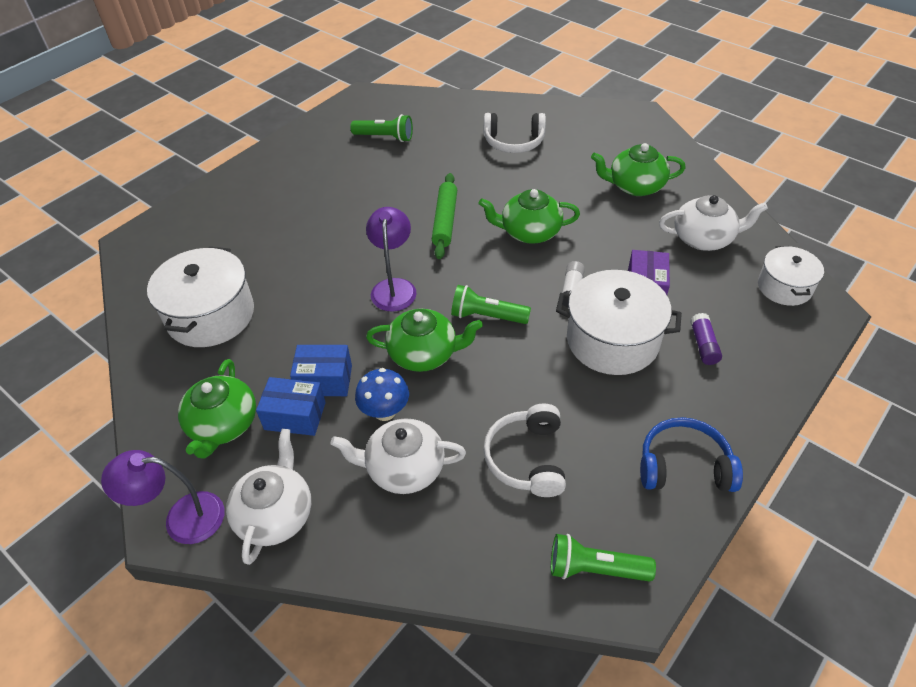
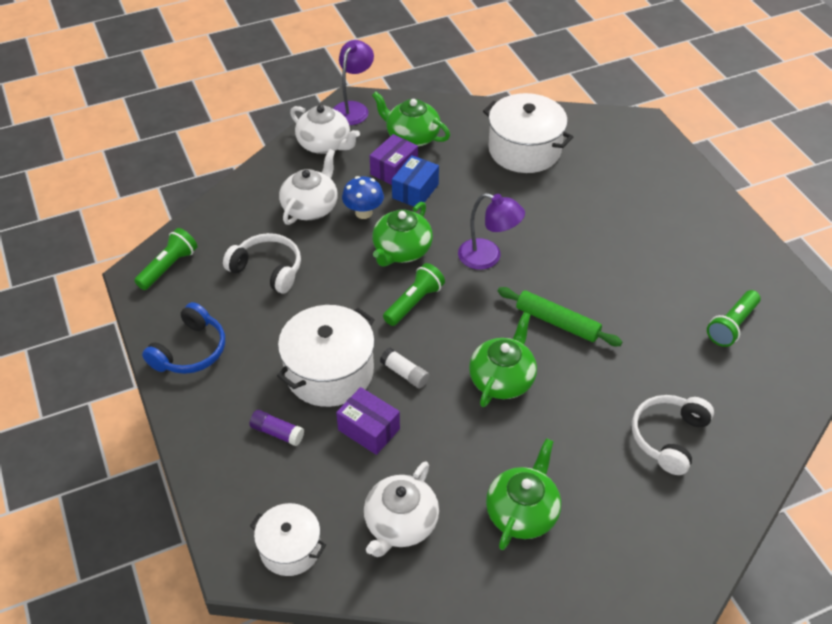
camera: 115 degrees right, 0 degrees up
blue box [256,377,326,436] -> purple box [370,134,418,185]

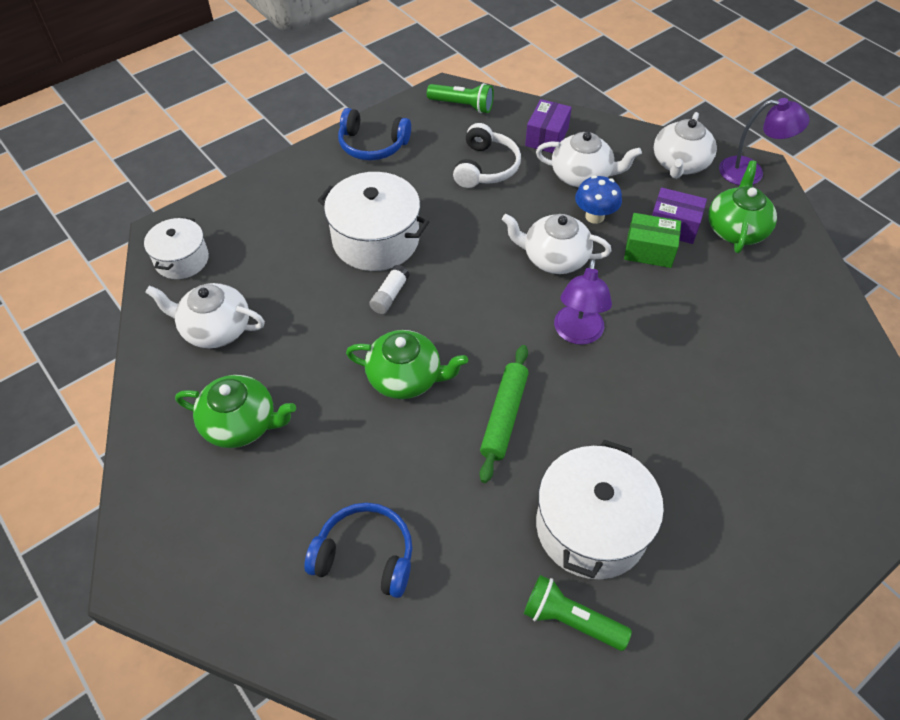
camera: 75 degrees right, 5 degrees up
purple glue stick [249,410,304,446] -> none
purple box [336,387,400,455] -> purple box moved to [525,99,572,153]
green teapot [372,202,433,267] -> white teapot [502,214,611,274]
green flashlight [383,263,445,326] -> none
blue box [392,155,439,209] -> green box [624,213,681,268]
white pot [483,93,573,173] -> white pot moved to [536,440,664,579]
white headphones [632,395,714,475] -> blue headphones [305,503,412,598]

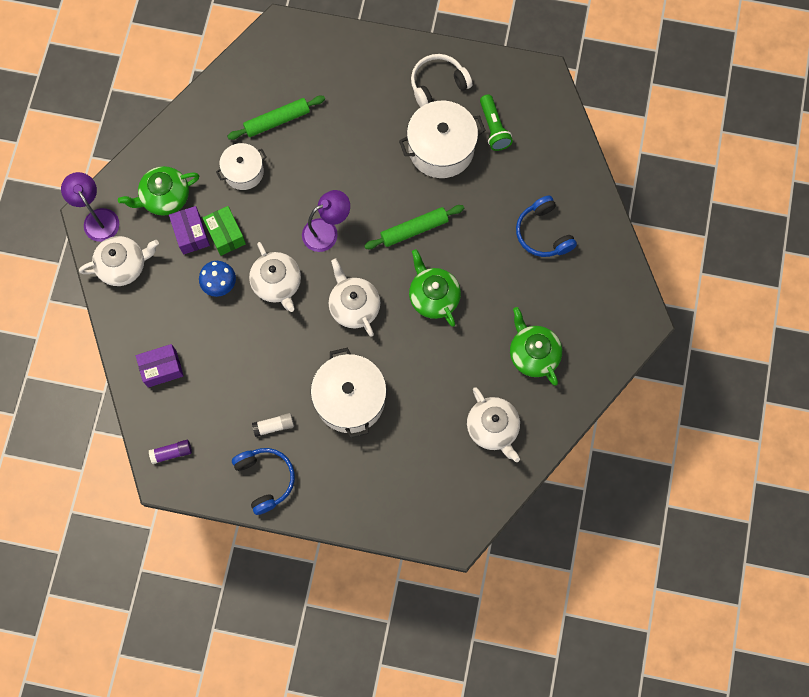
camera: 130 degrees left, 20 degrees up
white pot [144,217,209,279] -> white pot moved to [216,143,267,190]
white glue stick [369,265,410,314] -> white glue stick moved to [252,413,294,437]
green flashlight [427,83,494,113] -> purple glue stick [149,440,192,464]
white headphones [453,123,521,188] -> white headphones moved to [411,54,472,107]
white teapot [536,132,642,187] -> white teapot moved to [329,259,380,337]
none -> green rolling pin [227,96,325,140]

